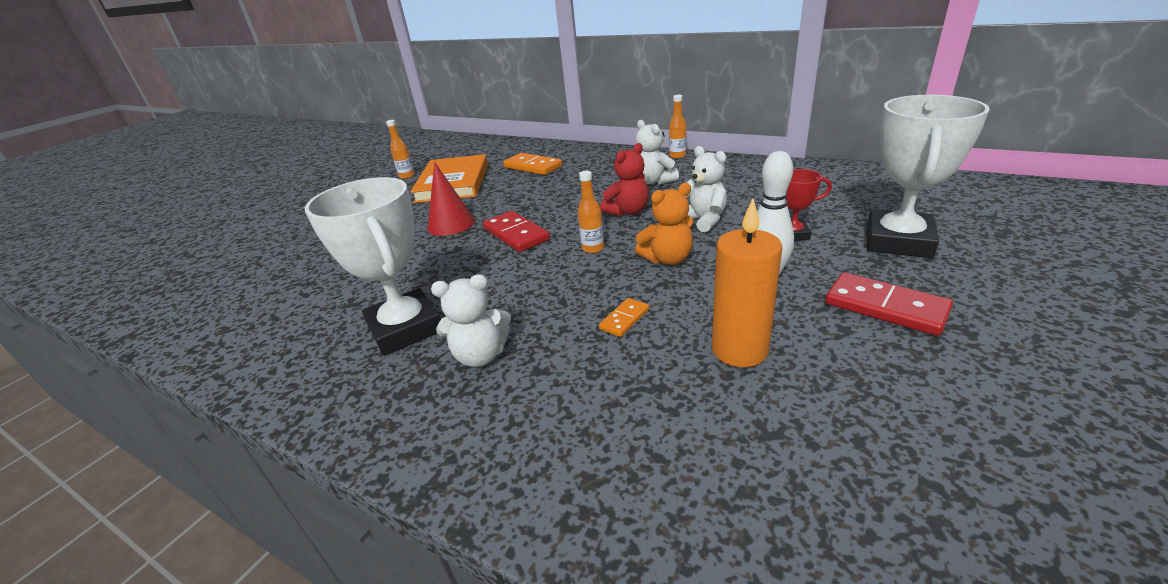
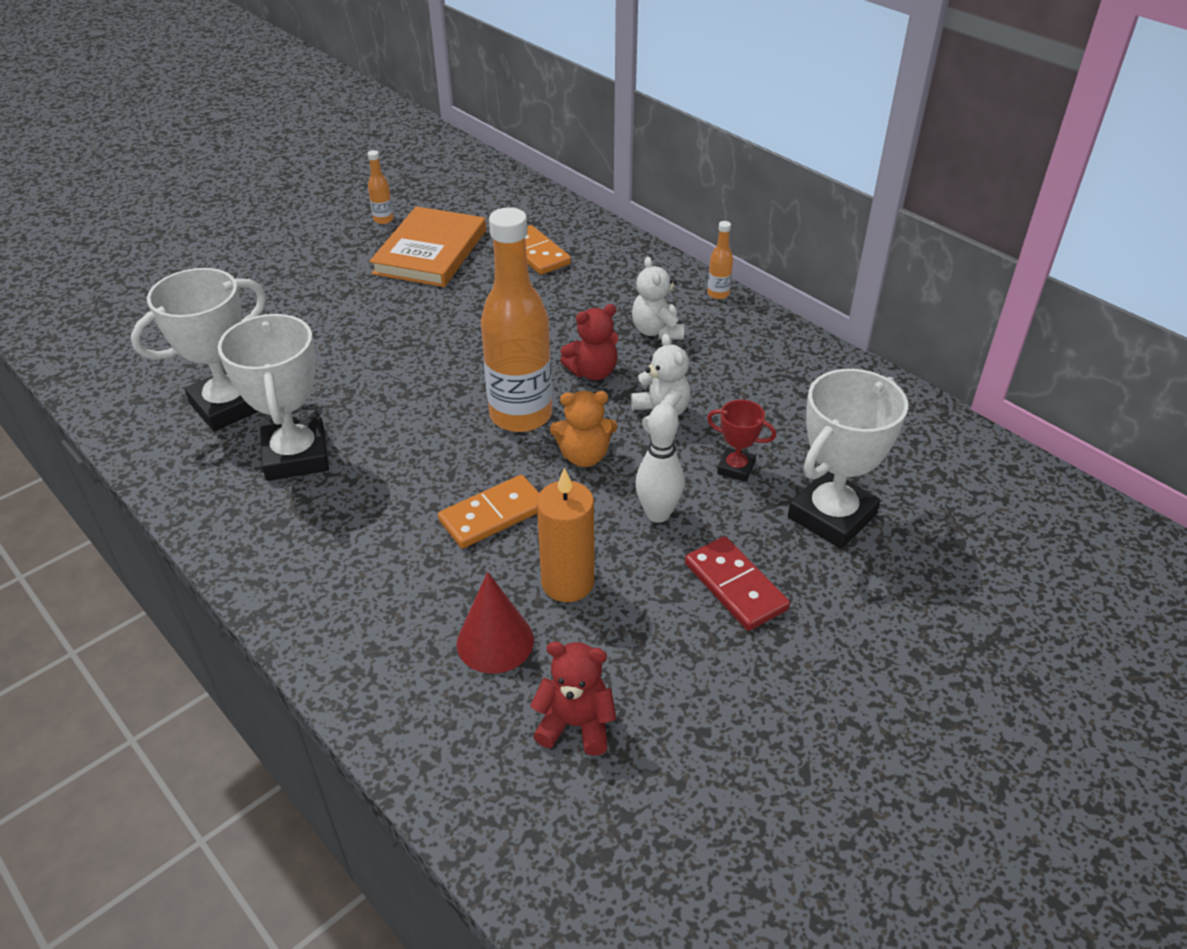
camera: 15 degrees right, 10 degrees up
red cone [428,162,475,236] -> red cone moved to [457,572,534,674]
white teddy bear [431,274,511,367] -> none
red domino [483,211,550,252] -> none
orange bottle [578,171,604,253] -> orange bottle [481,207,552,432], size x2.45
orange domino [599,298,649,337] -> orange domino [438,475,539,549], size x1.84
none -> white trophy [131,268,266,431]
none -> red teddy bear [530,642,616,756]

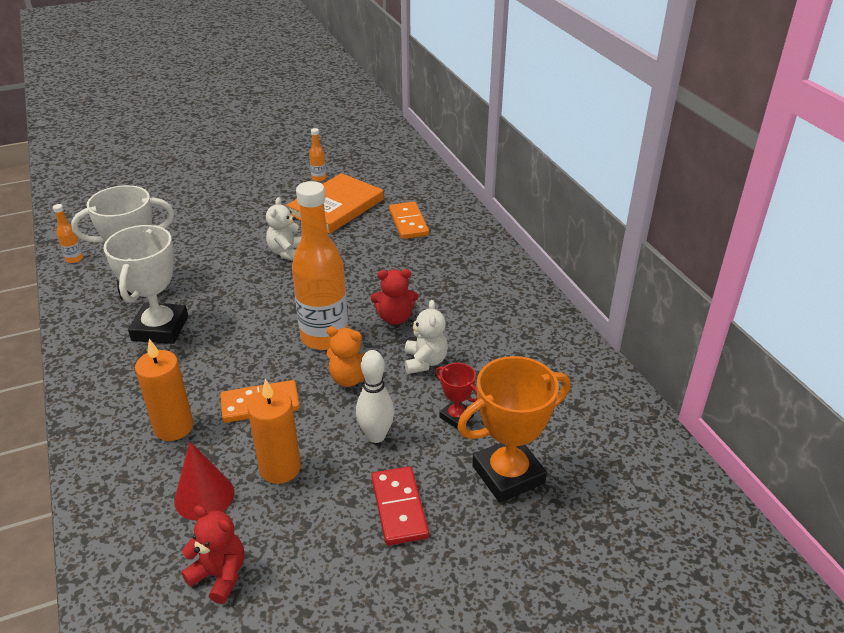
camera: 20 degrees right, 5 degrees down
white teddy bear [632,257,684,340] -> white teddy bear moved to [266,197,301,261]
orange bottle [707,221,733,299] -> orange bottle moved to [53,204,83,263]
white trophy [788,369,908,549] -> orange trophy [457,356,570,503]
none -> orange candle [135,339,193,441]

